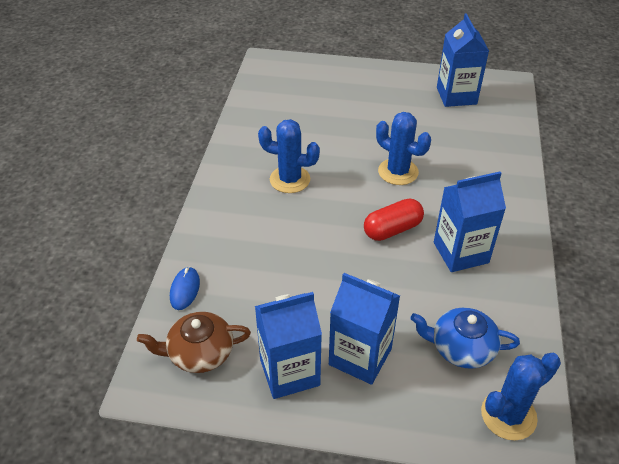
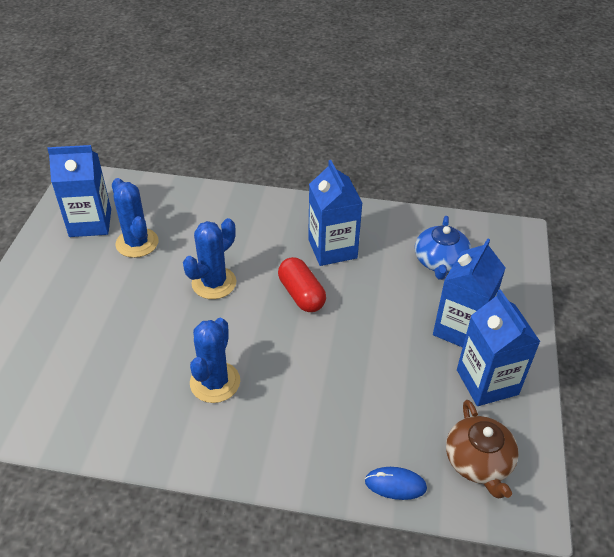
camera: 90 degrees left, 0 degrees up
blue cactus [481,353,561,441] -> blue cactus moved to [112,178,158,258]

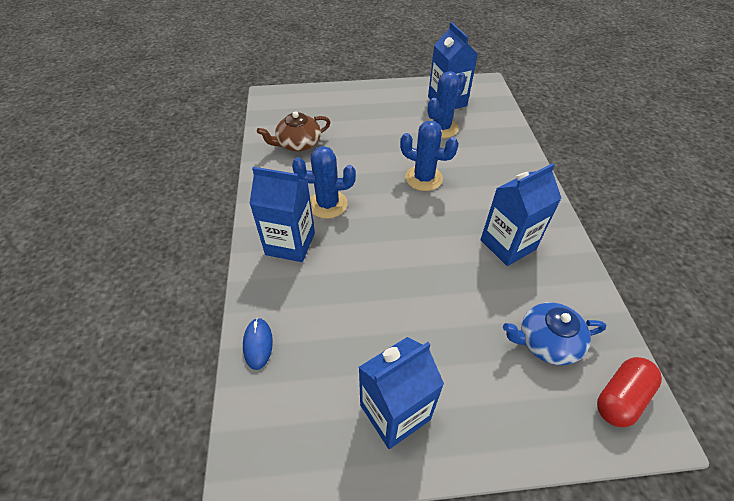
camera: 75 degrees right, 5 degrees up
red capsule [278,257,326,312] -> red capsule moved to [597,357,662,427]
blue carton [433,238,506,348] -> blue carton moved to [250,167,315,262]
brown teapot [446,400,519,498] -> brown teapot moved to [257,111,330,151]

